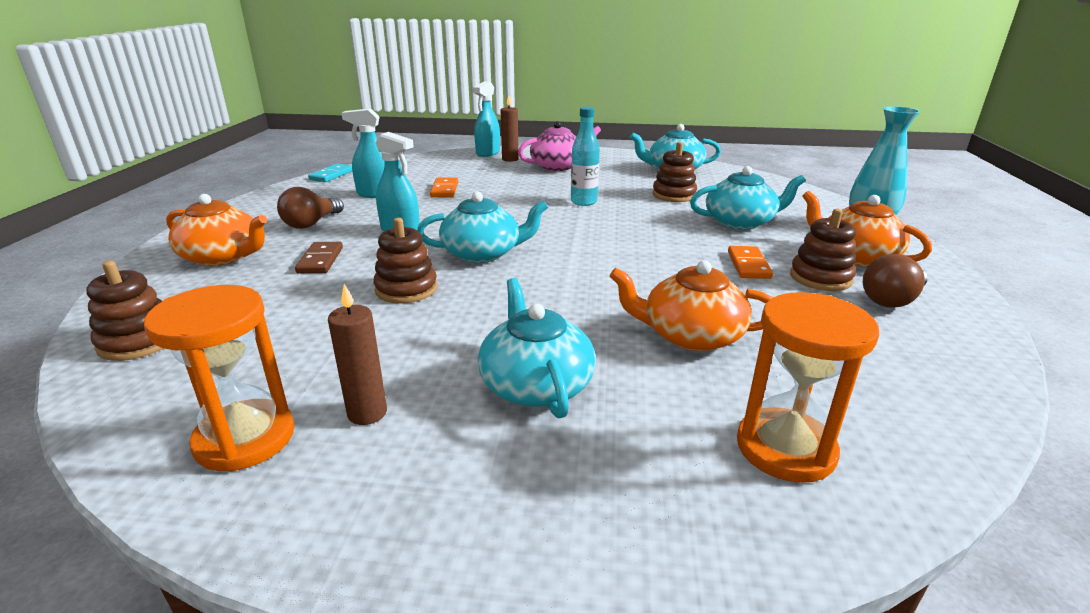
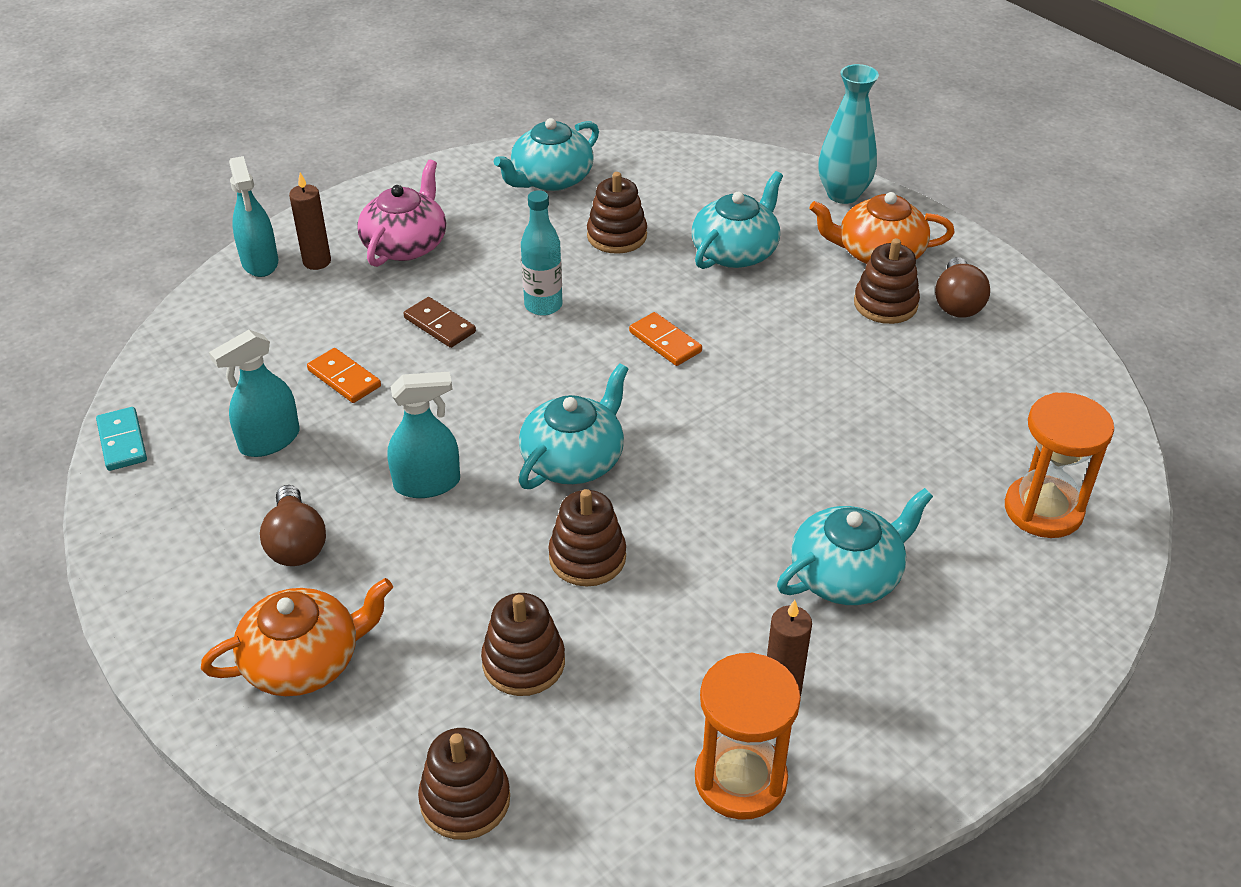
camera: 45 degrees left, 15 degrees up
brown domino [295,242,343,273] -> brown domino moved to [404,297,476,348]
turquoise teapot [478,278,596,419] -> turquoise teapot turned 120 degrees clockwise [777,488,933,605]
orange teapot [609,260,773,351] -> none
orange domino [728,246,773,279] -> orange domino moved to [629,312,702,366]
none -> brown stacking toy [481,593,565,696]

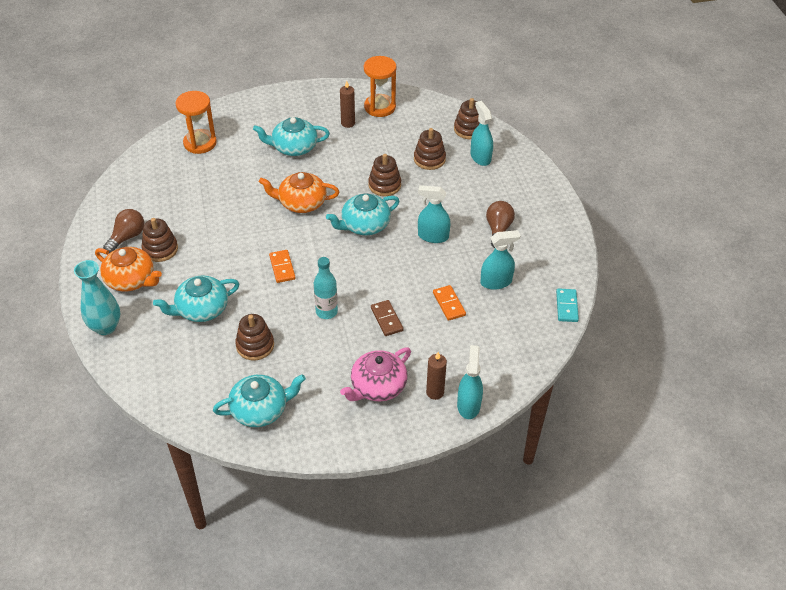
camera: 155 degrees left, 5 degrees up
orange teapot [201,578,393,696] -> orange teapot moved to [259,172,339,213]
none -> turquoise spray bottle [471,101,493,166]

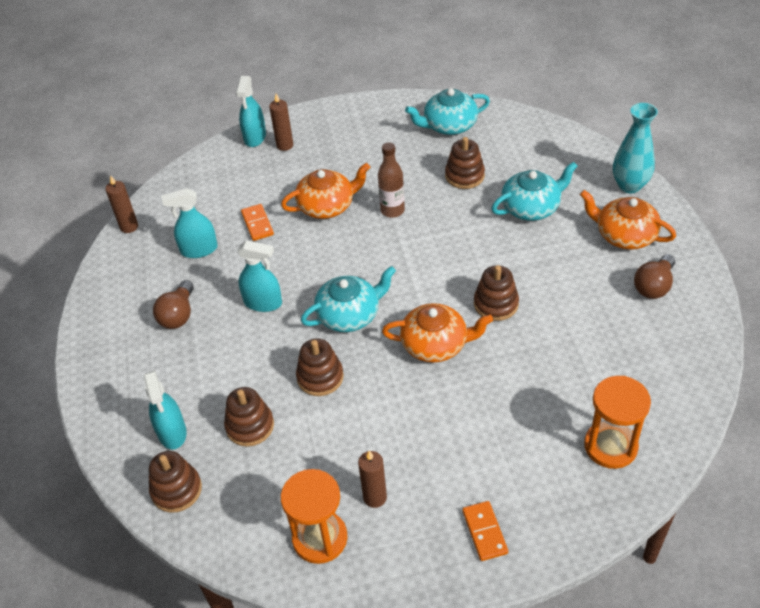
camera: 175 degrees left, 0 degrees up
brown stacking toy [142,218,178,262] -> brown stacking toy moved to [474,265,519,321]
turquoise teapot [253,117,330,156] -> none
orange domino [269,250,296,283] -> orange domino moved to [462,501,508,561]
turquoise bottle [314,257,338,319] -> brown bottle [378,142,405,218]
pink teapot [340,348,411,401] -> none
brown domino [371,300,403,336] -> orange teapot [281,163,370,219]
turquoise domino [556,288,579,322] -> brown candle [105,175,138,233]

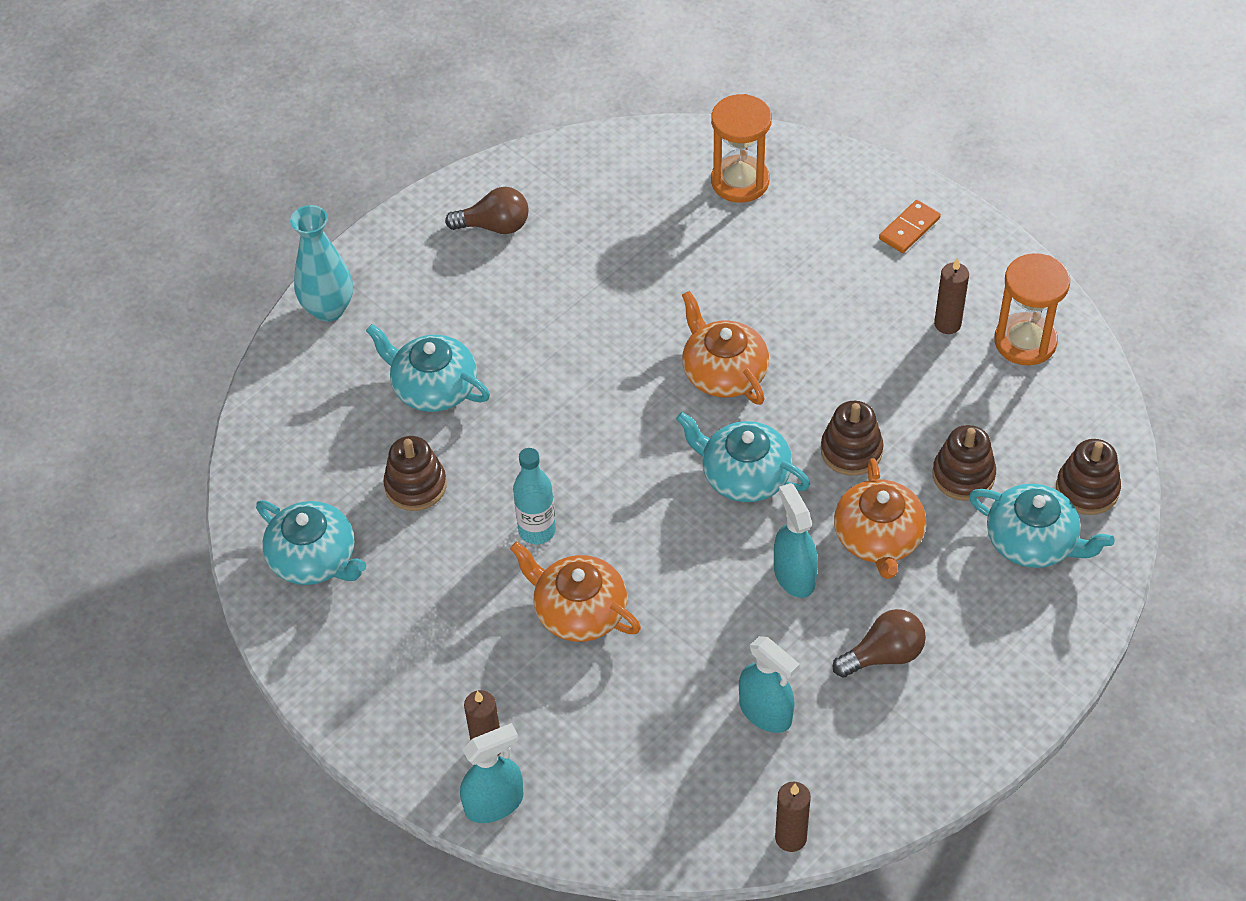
camera: 125 degrees left, 5 degrees up
turquoise spray bottle [144,370,187,449] -> turquoise teapot [969,484,1115,568]
orange domino [241,204,274,241] -> none
brown bottle [378,142,405,218] -> turquoise bottle [513,448,556,544]
brown stacking toy [474,265,519,321] -> none
orange teapot [580,190,676,250] -> orange teapot moved to [834,458,926,579]

